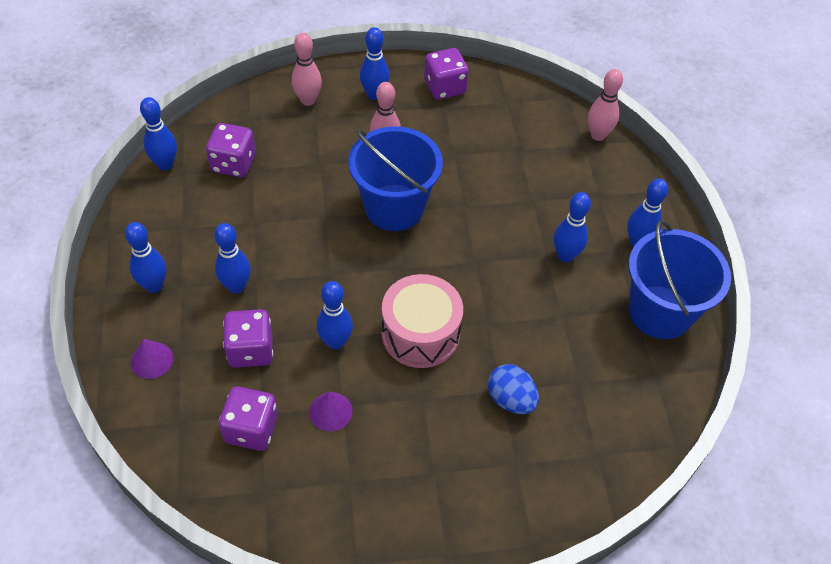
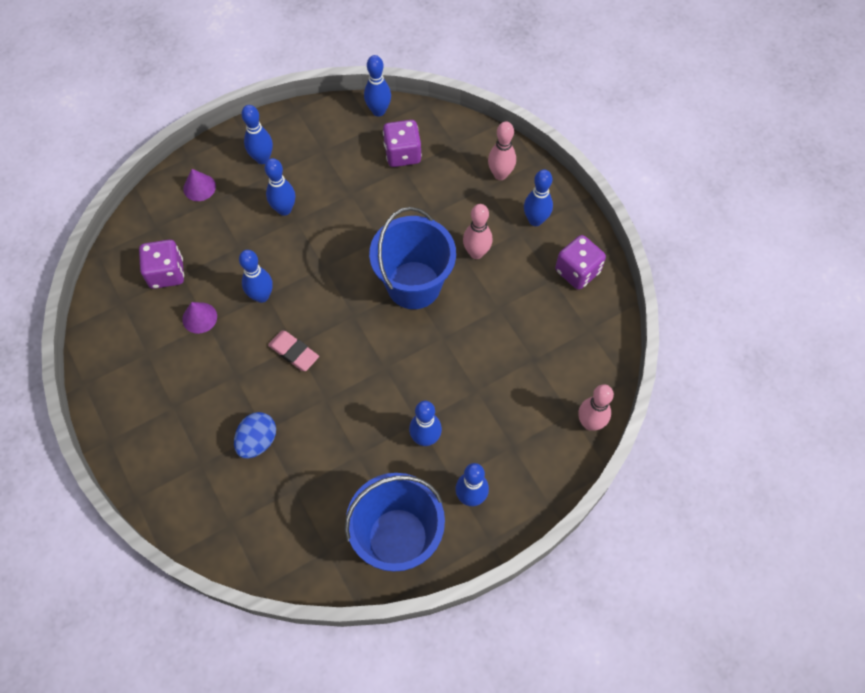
camera: 70 degrees right, 10 degrees up
purple dice [223,309,273,368] -> none
pink drum [382,274,463,368] -> pink eraser [268,331,319,371]

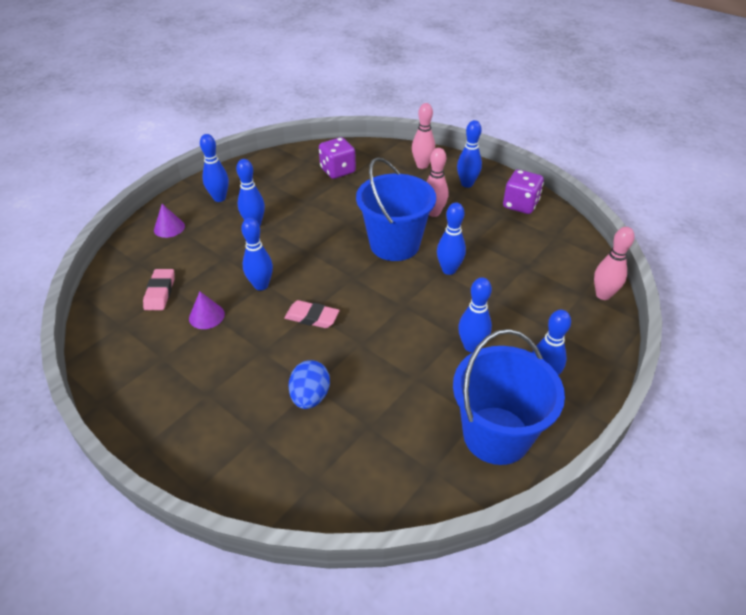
camera: 20 degrees left, 20 degrees down
purple dice [139,240,184,289] -> pink eraser [143,269,175,310]
blue bowling pin [364,55,391,117] -> blue bowling pin moved to [437,203,466,275]

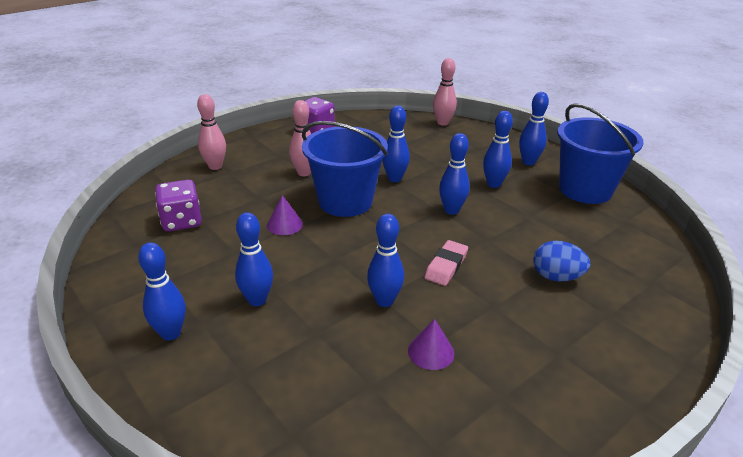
camera: 80 degrees left, 10 degrees down
pink eraser [143,269,175,310] -> none
purple cone [154,204,185,238] -> purple cone moved to [267,195,303,235]
blue bowling pin [457,120,482,188] -> blue bowling pin moved to [439,133,470,215]

